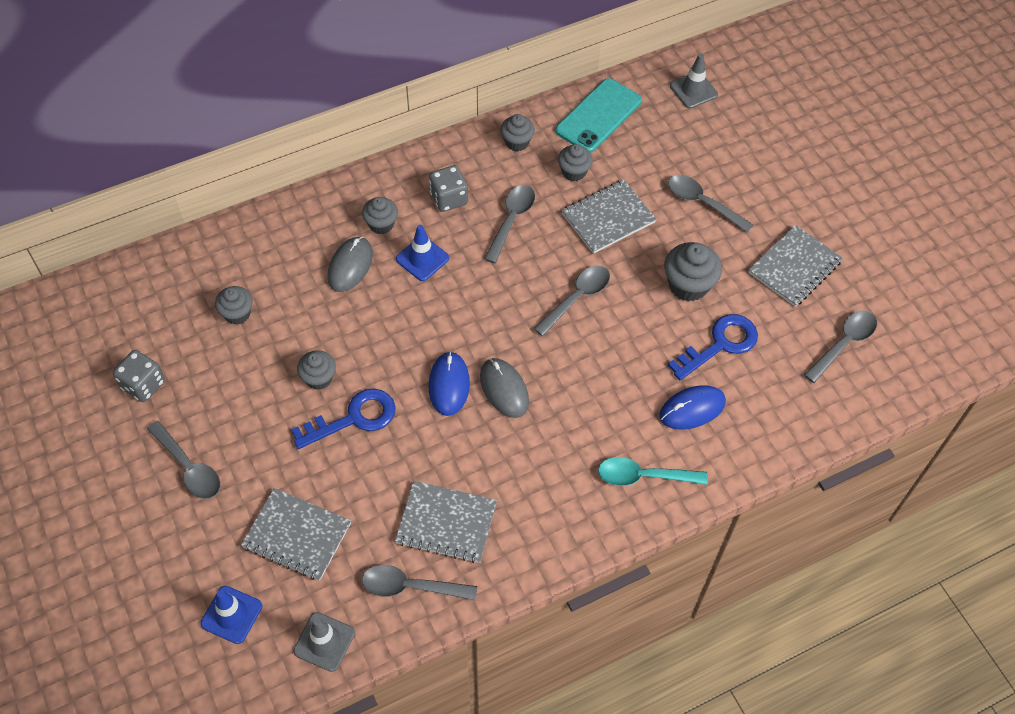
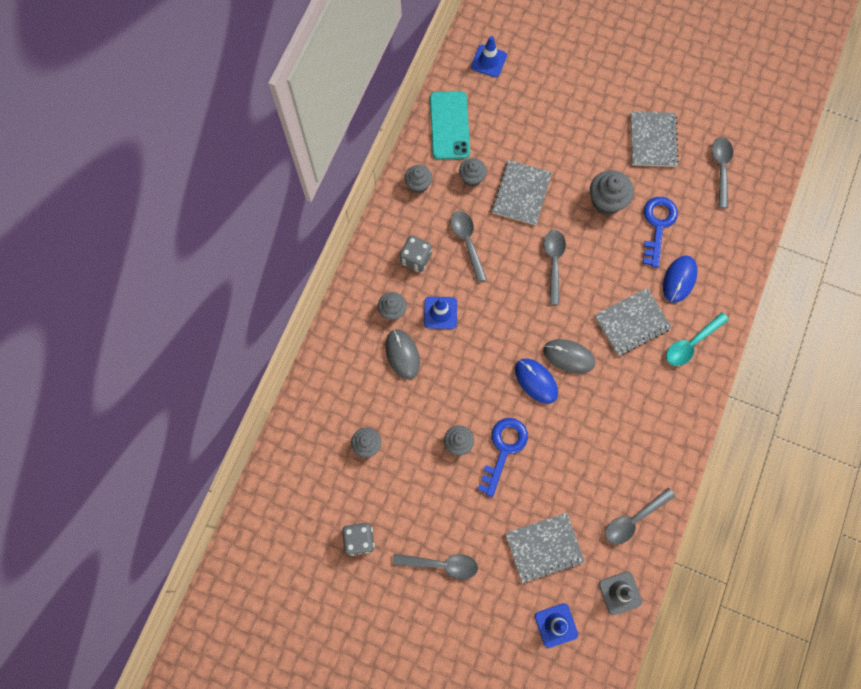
camera: 40 degrees left, 15 degrees up
grey notebook [395,481,497,563] -> grey notebook moved to [595,288,672,356]
grey spoon [668,175,753,233] -> none
grey traffic cone [670,54,718,109] -> blue traffic cone [471,36,507,77]

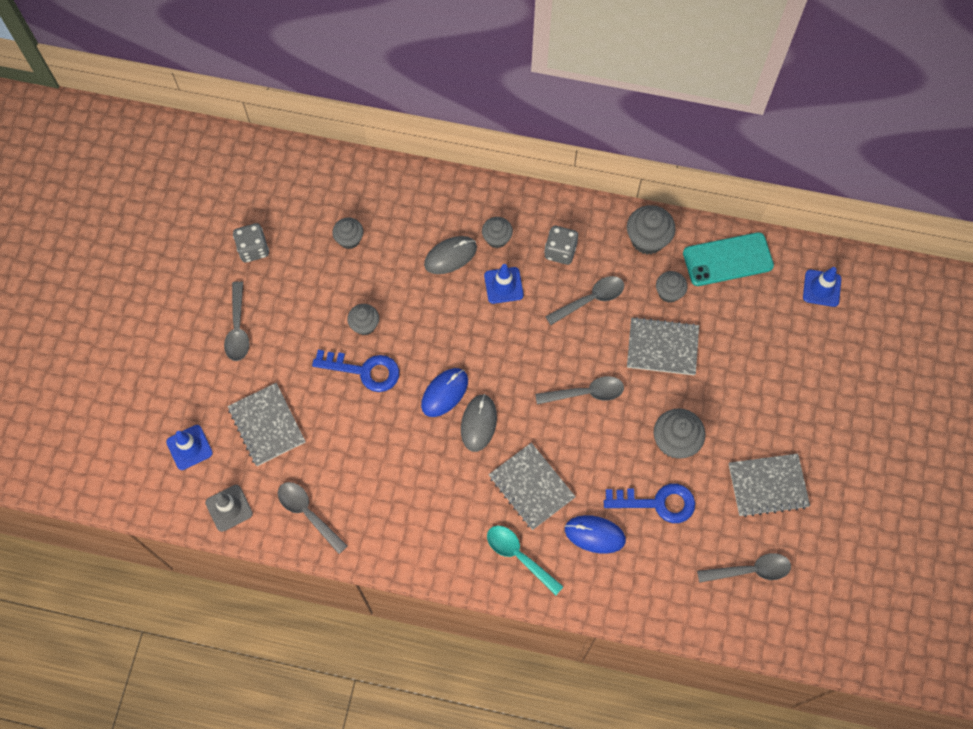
camera: 80 degrees right, 5 degrees down
grey cupcake [405,165,432,193] -> grey cupcake [627,205,675,255], size x1.56

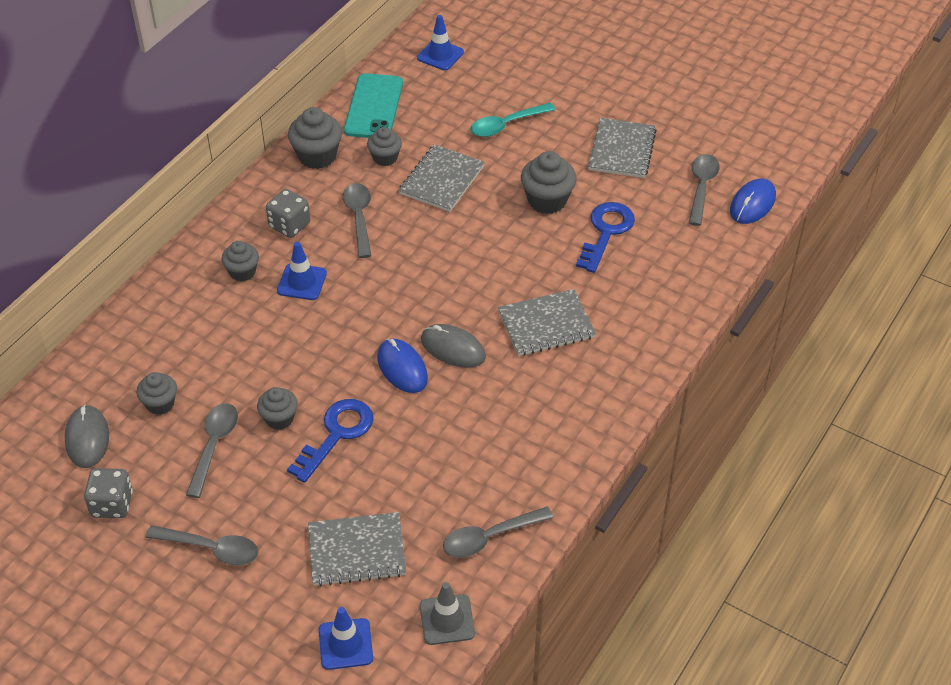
camera: 70 degrees left, 20 degrees down
grey mouse [424,236,477,274] -> grey mouse moved to [65,405,109,468]
turquoise spoon [487,526,564,595] -> turquoise spoon moved to [470,103,555,137]
grey spoon [535,376,624,405] -> grey spoon moved to [186,403,238,498]
blue mouse [565,515,626,554] -> blue mouse moved to [730,179,776,224]

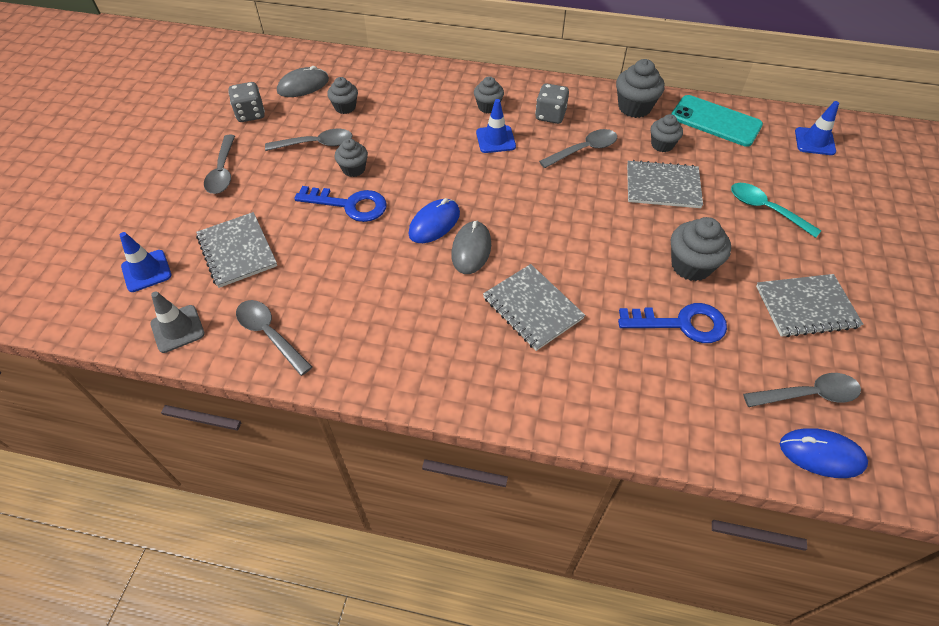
camera: 70 degrees right, 5 degrees up
turquoise phone [344,73,403,138] -> turquoise phone turned 45 degrees clockwise [671,95,763,147]

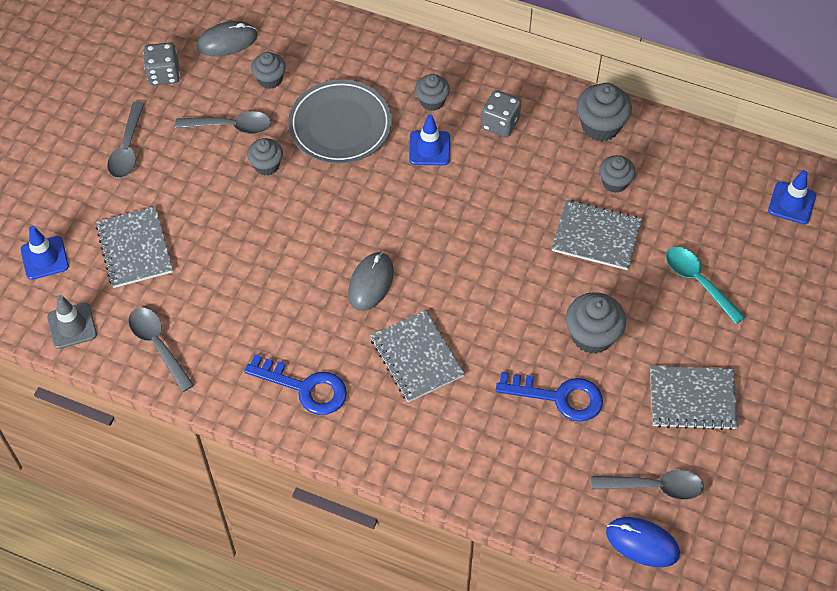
camera: 10 degrees right, 5 degrees up
blue key [294,186,387,222] -> blue key moved to [244,354,347,415]
blue mouse [409,198,460,243] -> none
grey spoon [539,129,617,168] -> none
turquoise phone [671,95,763,147] -> none
none -> grey plate [288,80,392,164]

